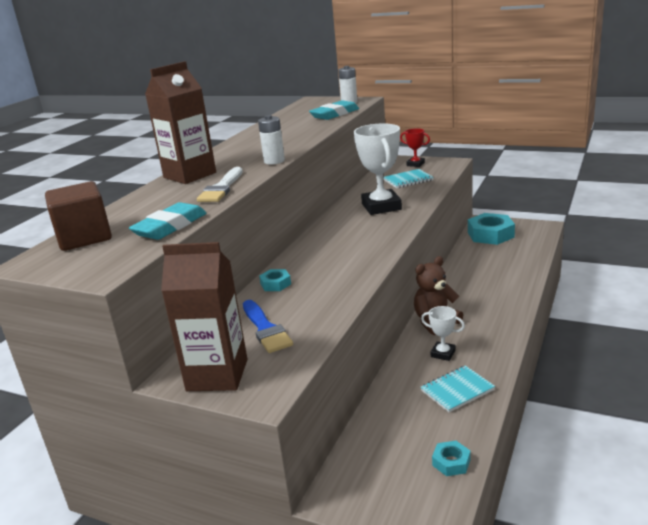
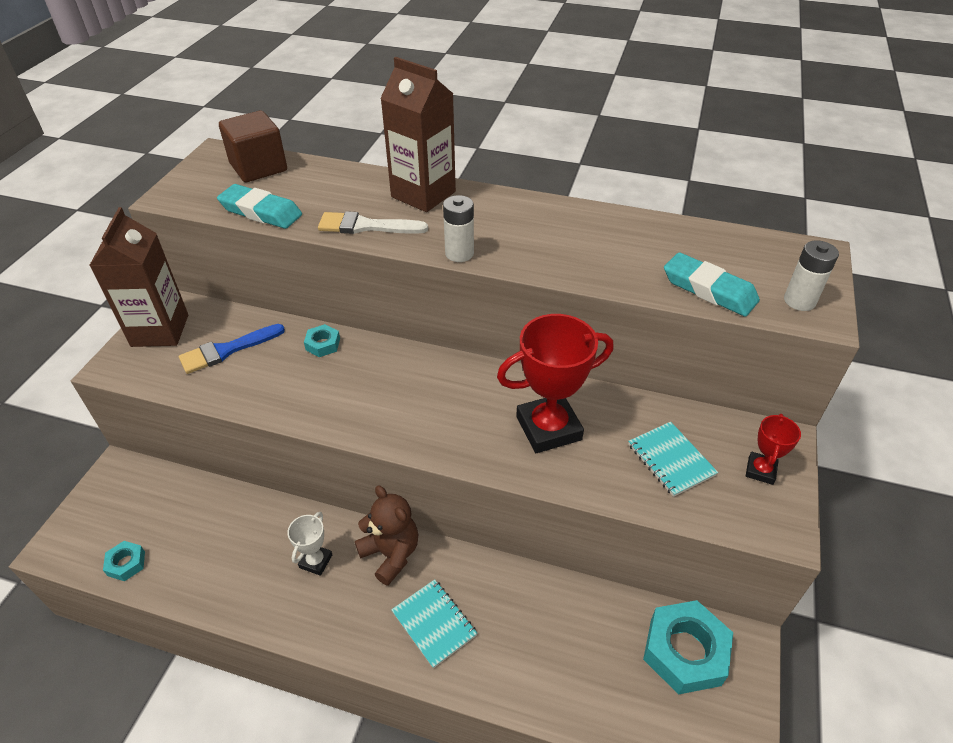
camera: 80 degrees right, 20 degrees up
white trophy [354,123,402,215] -> red trophy [497,314,614,453]
turquoise notebook [420,366,495,412] -> turquoise notebook moved to [391,579,478,668]

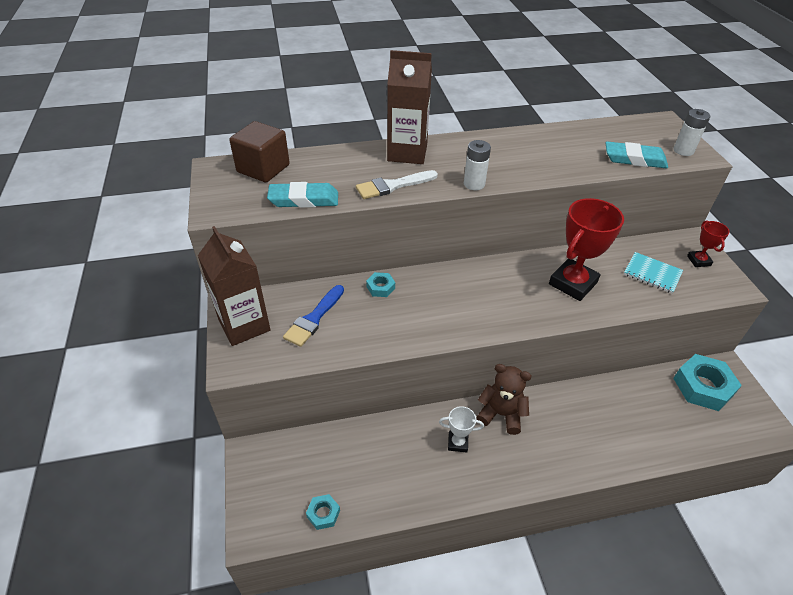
camera: 30 degrees left, 0 degrees up
white trophy [287,512,332,576] -> white trophy turned 75 degrees counterclockwise [439,406,484,453]
turquoise notebook [391,579,478,668] -> none

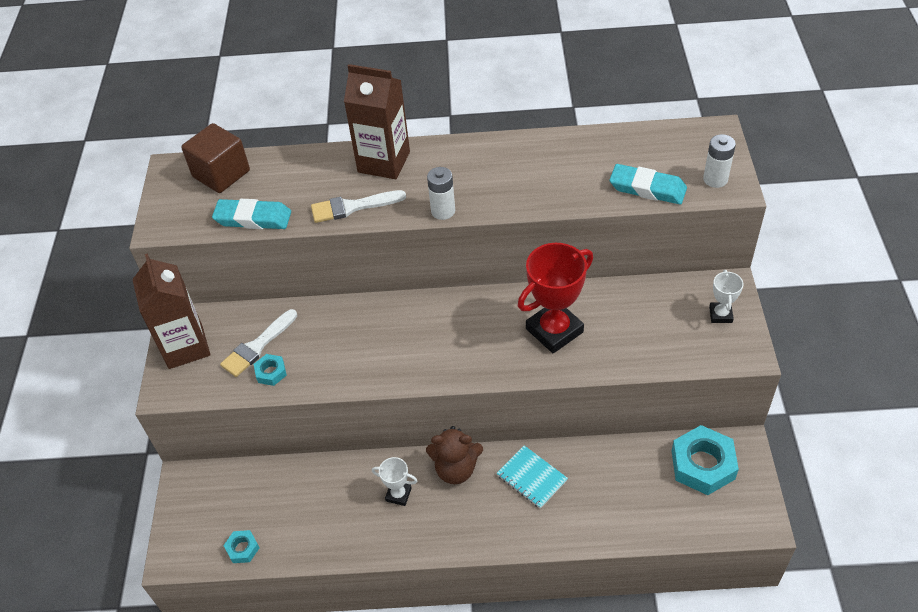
camera: 15 degrees right, 5 degrees up
blue brush [283,285,344,347] -> white brush [220,309,297,377]
turquoise nut [366,272,395,297] -> turquoise nut moved to [254,354,287,386]
brown teddy bear [476,364,531,435] -> brown teddy bear turned 150 degrees clockwise [426,426,483,484]
turquoise notebook [624,252,683,294] -> turquoise notebook moved to [497,445,568,509]
red trophy [687,221,730,267] -> white trophy [709,270,744,323]

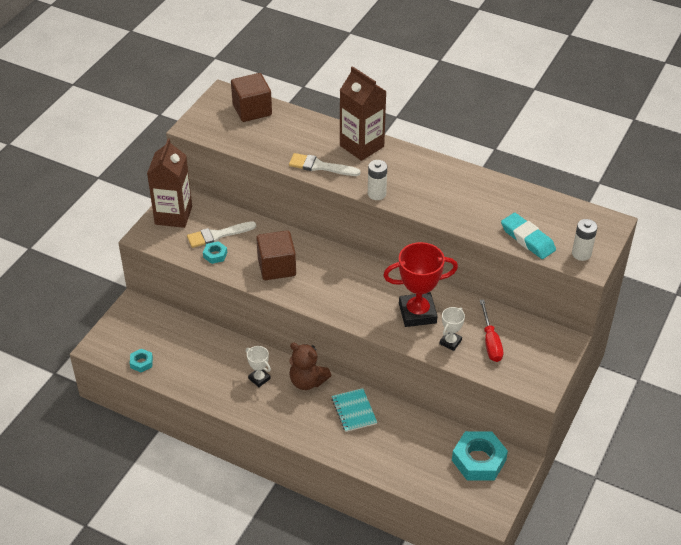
camera: 25 degrees right, 5 degrees down
turquoise eraser [212,199,291,229] -> none
white trophy [709,270,744,323] -> white trophy moved to [440,307,465,351]
none -> brown cube [256,230,296,280]
none -> red screwdriver [480,300,503,362]

